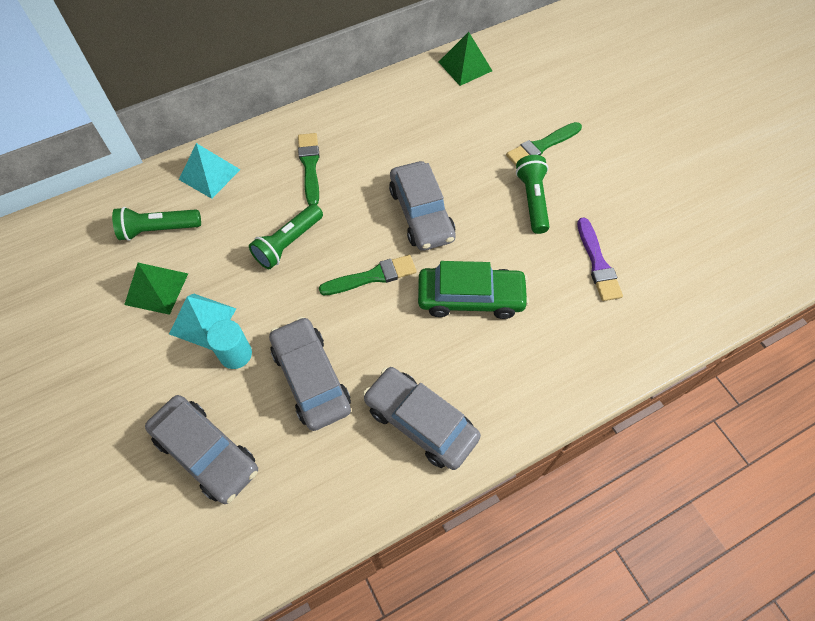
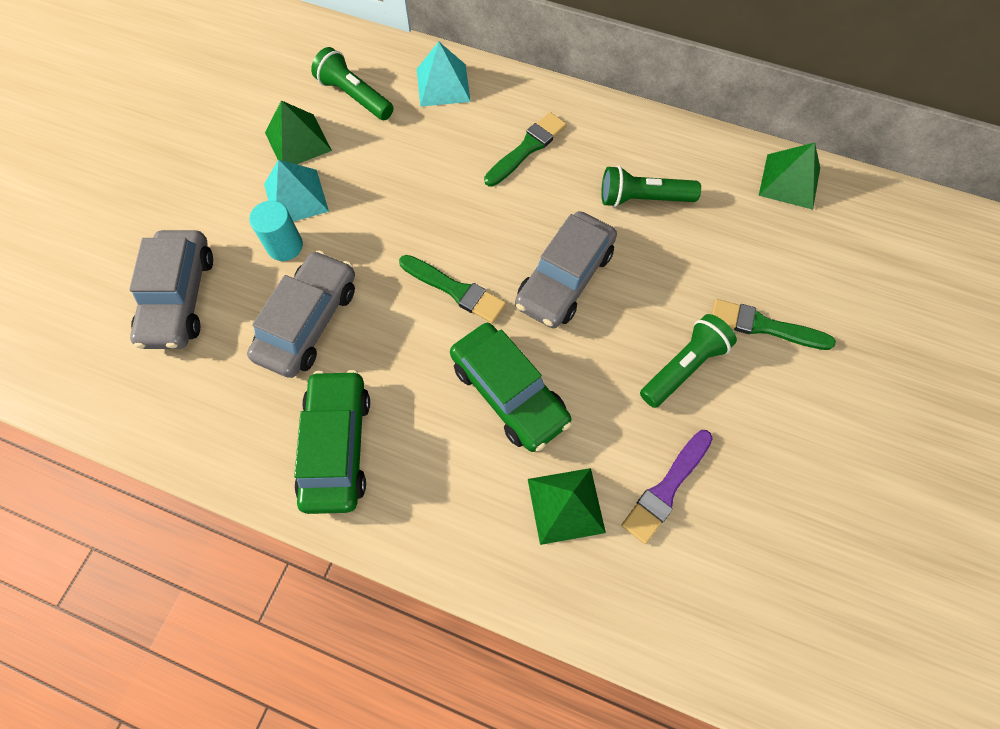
camera: 50 degrees right, 5 degrees up
green flashlight [249,204,323,269] -> green flashlight moved to [601,166,701,207]
grey car [363,367,481,470] -> green car [294,370,370,514]
none -> green pyramid [528,468,606,545]

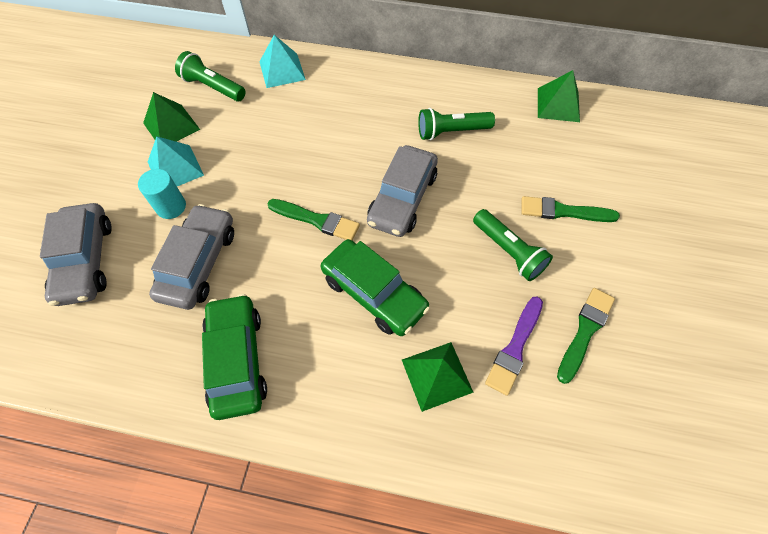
camera: 10 degrees left, 5 degrees down
green brush [484,112,567,187] -> green brush moved to [557,288,615,384]
green flashlight [640,314,737,408] -> green flashlight turned 105 degrees clockwise [473,209,553,281]

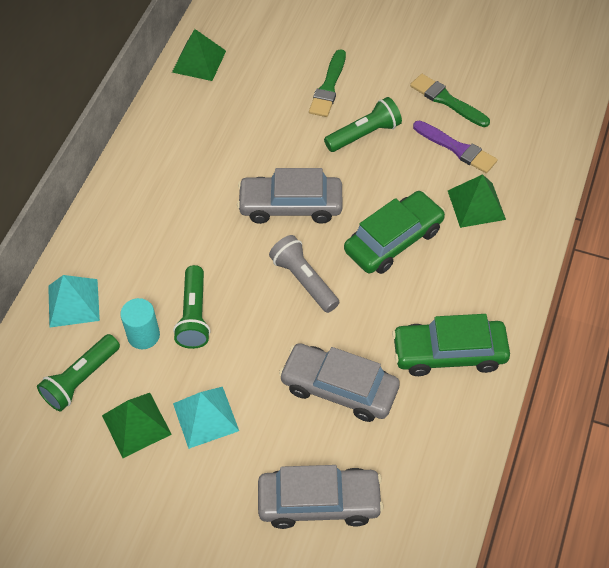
camera: 80 degrees left, 5 degrees down
turquoise cylinder [138,169,186,219] -> turquoise cylinder moved to [120,298,160,349]
green brush [267,199,360,240] -> grey flashlight [269,235,339,313]
grey car [367,145,438,237] -> grey car turned 150 degrees clockwise [237,168,342,224]
green flashlight [418,108,495,140] -> green flashlight moved to [173,265,210,349]

